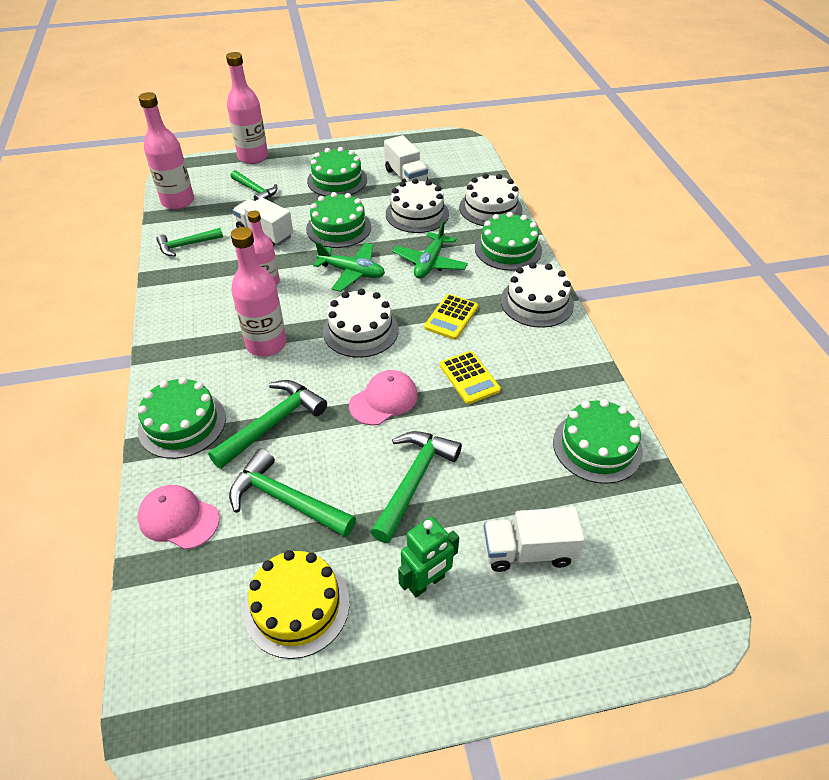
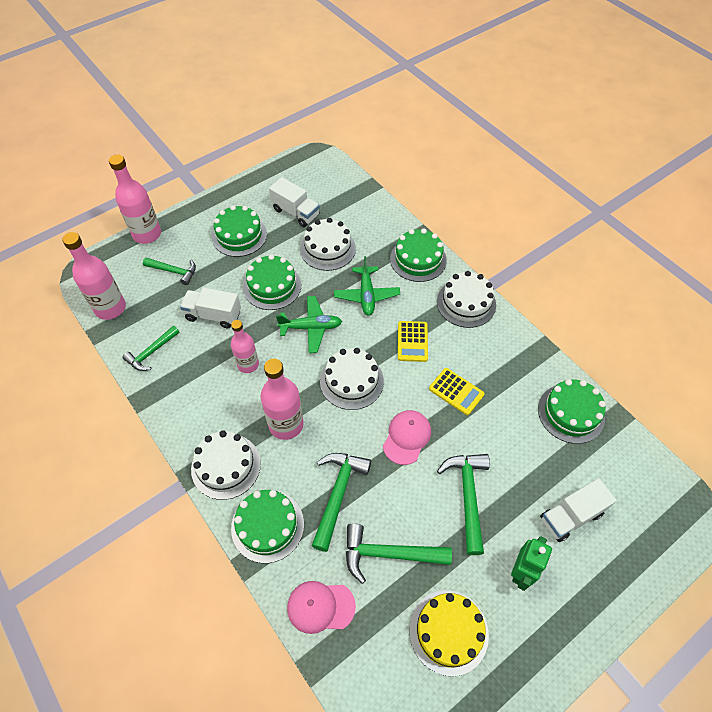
camera: 25 degrees left, 10 degrees up
white cake [459,174,522,226] -> white cake moved to [191,430,261,500]

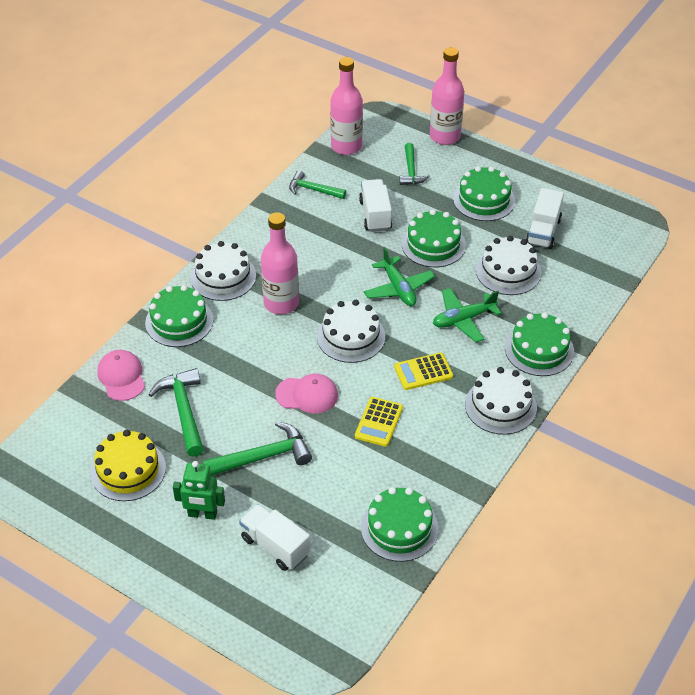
camera: 70 degrees right, 10 degrees down
pink bottle [231,320,259,373] -> none
green hammer [312,453,371,552] -> none

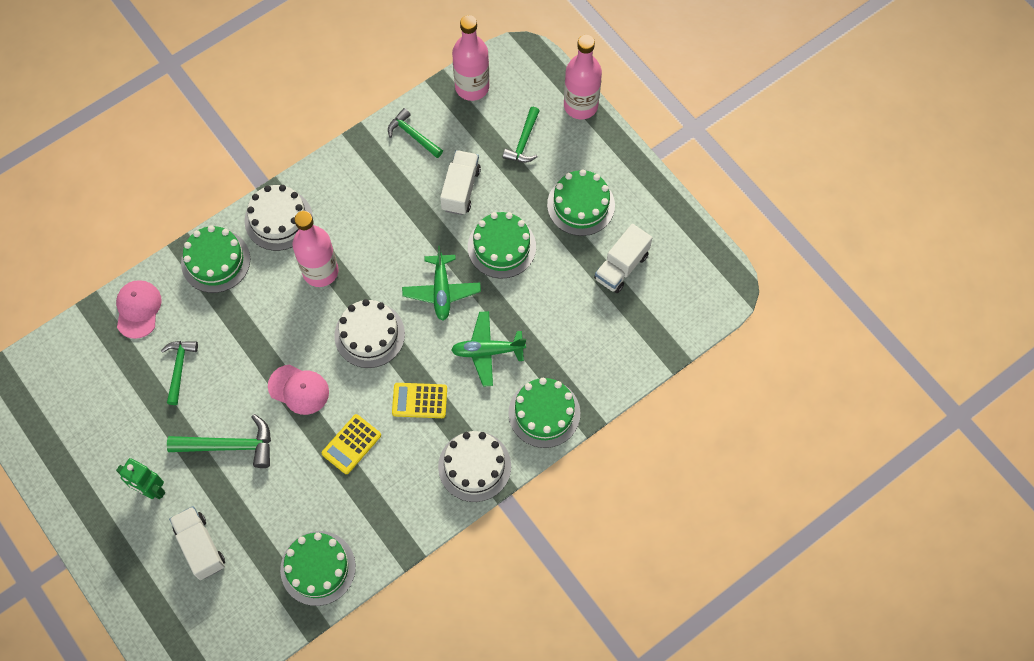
camera: 20 degrees right, 20 degrees up
yellow cake [91,430,166,501] -> none
green hammer [148,368,204,457] -> green hammer [161,341,198,405], size x0.67
white cake [476,236,541,295] -> none

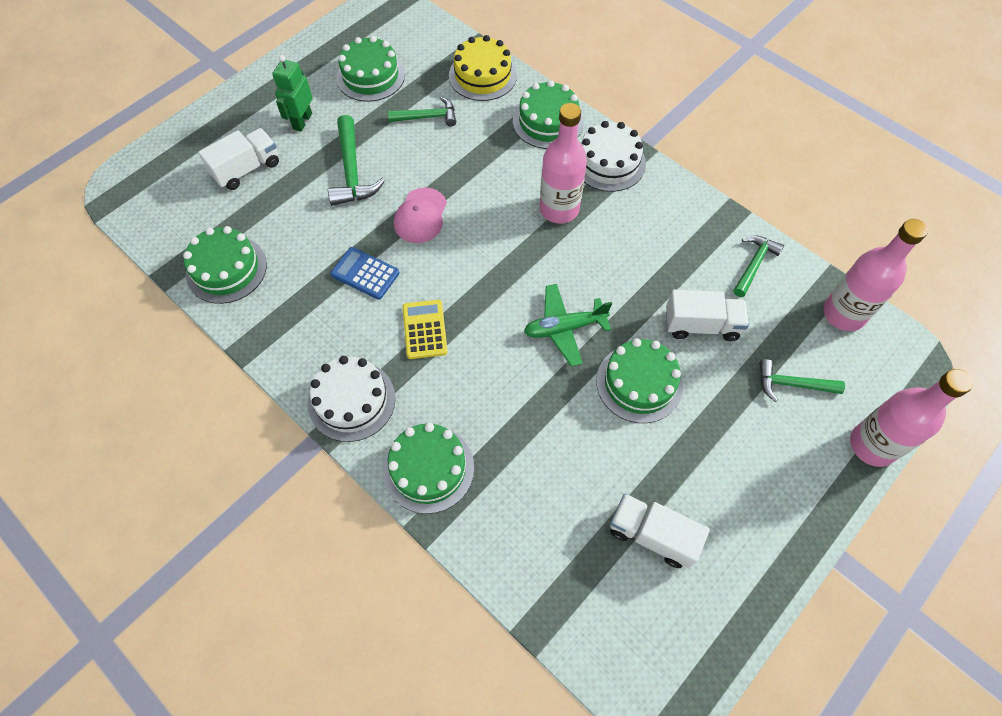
camera: 80 degrees right, 5 degrees down
pink cap [116,280,161,339] -> yellow cake [449,35,517,101]
yellow calculator [322,414,381,474] -> blue calculator [331,247,399,300]
white cake [334,299,405,368] -> none
green plane [451,311,526,387] -> none
green cake [547,169,615,236] -> green cake moved to [336,36,405,102]

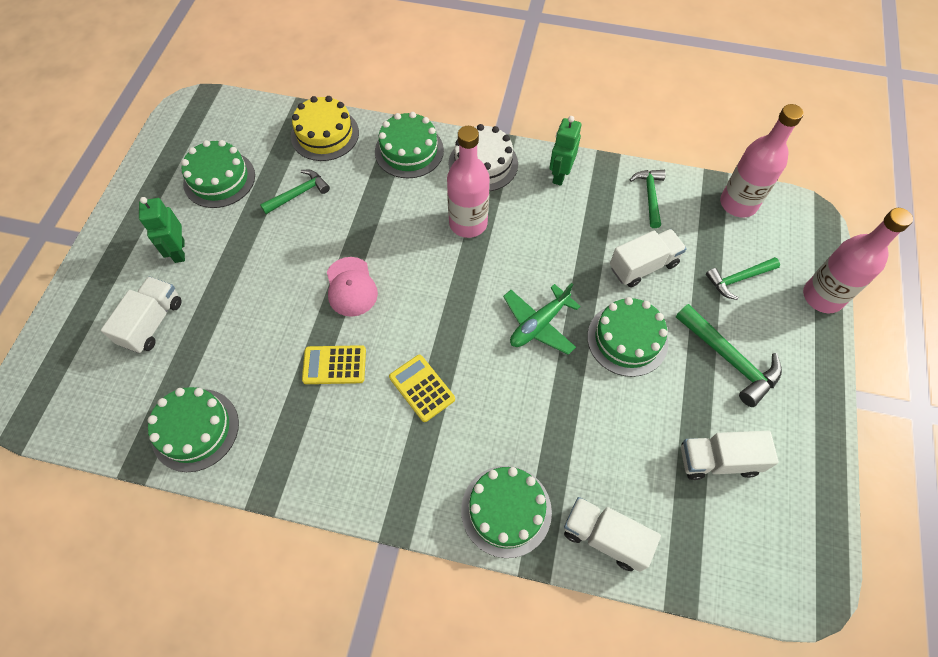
camera: 30 degrees left, 0 degrees up
white cake [308,356,396,442] -> none
green hammer [328,115,385,206] -> green hammer moved to [676,304,782,407]
blue calculator [331,247,399,300] -> yellow calculator [302,345,366,384]
none -> green robot [549,116,581,186]
none -> white truck [564,497,661,572]

